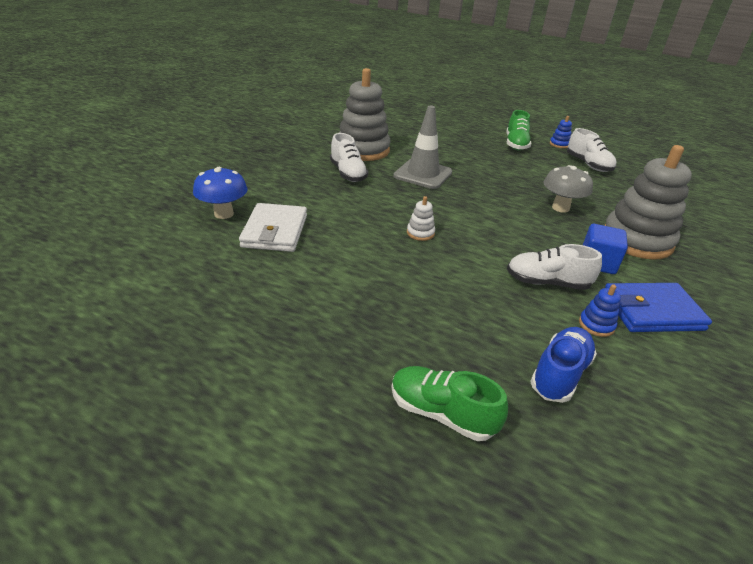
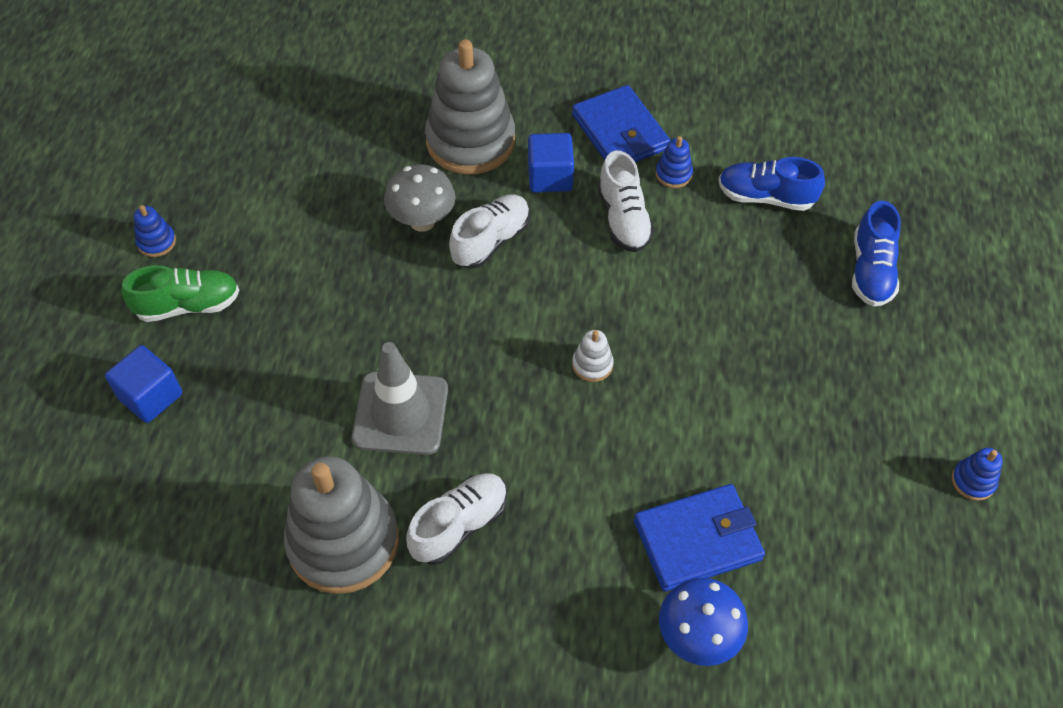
camera: 110 degrees left, 20 degrees up
white wallet [239,203,307,252] -> blue wallet [634,484,765,592]
green shoe [391,366,508,441] -> blue shoe [852,201,901,307]
white shoe [567,128,616,172] -> white shoe moved to [449,194,530,269]
none -> blue cube [105,345,182,423]
none -> blue stacking toy [952,448,1003,501]

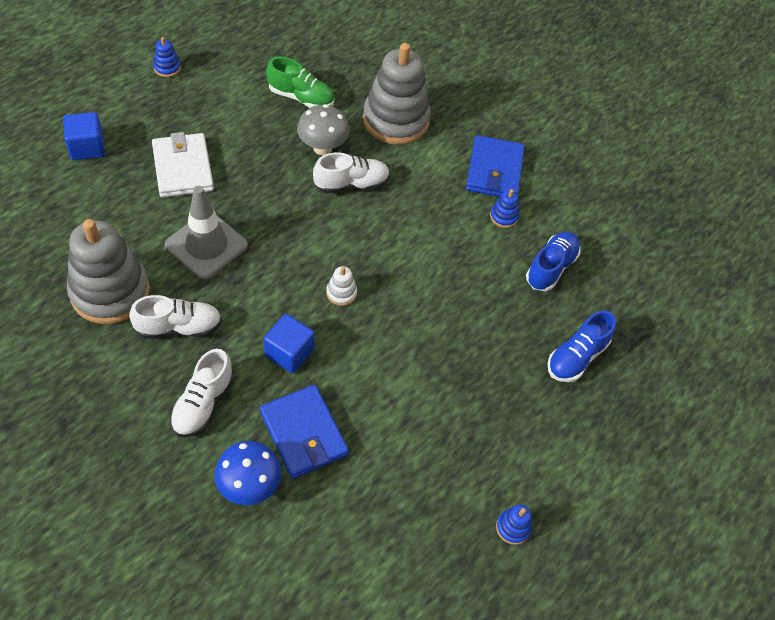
camera: 30 degrees right, 0 degrees up
green shoe [122,265,240,322] -> green shoe moved to [266,57,334,108]
blue cube [528,133,574,192] -> blue cube moved to [263,314,315,373]
white shoe [598,151,654,252] -> white shoe moved to [170,349,234,437]
blue wallet [634,484,765,592] -> blue wallet turned 45 degrees clockwise [260,385,349,479]
blue shoe [718,157,825,211] -> blue shoe turned 75 degrees clockwise [526,232,581,291]
none -> white wallet [152,132,214,198]

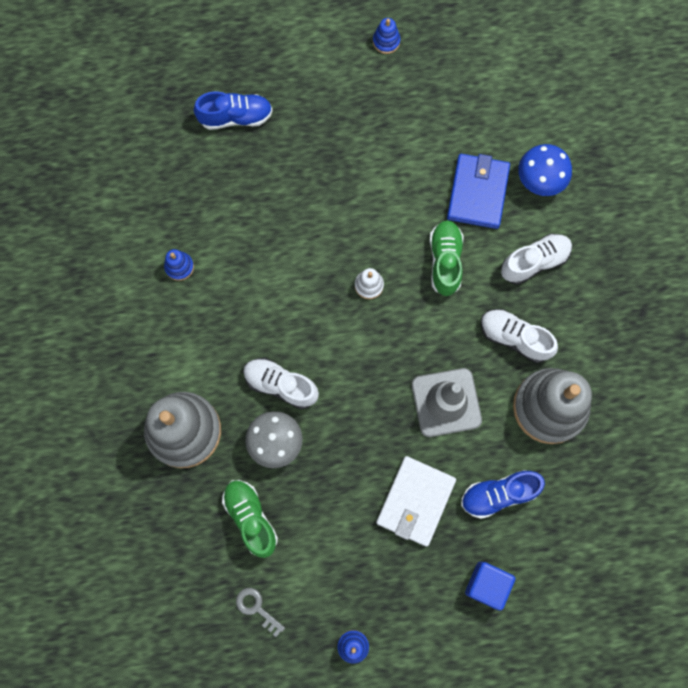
camera: 135 degrees left, 20 degrees up
blue cube [263,314,315,373] -> green shoe [430,220,463,296]
blue wallet [466,135,525,197] -> none
blue shoe [526,232,581,291] -> blue shoe moved to [461,470,545,519]
none -> grey key [236,588,285,637]

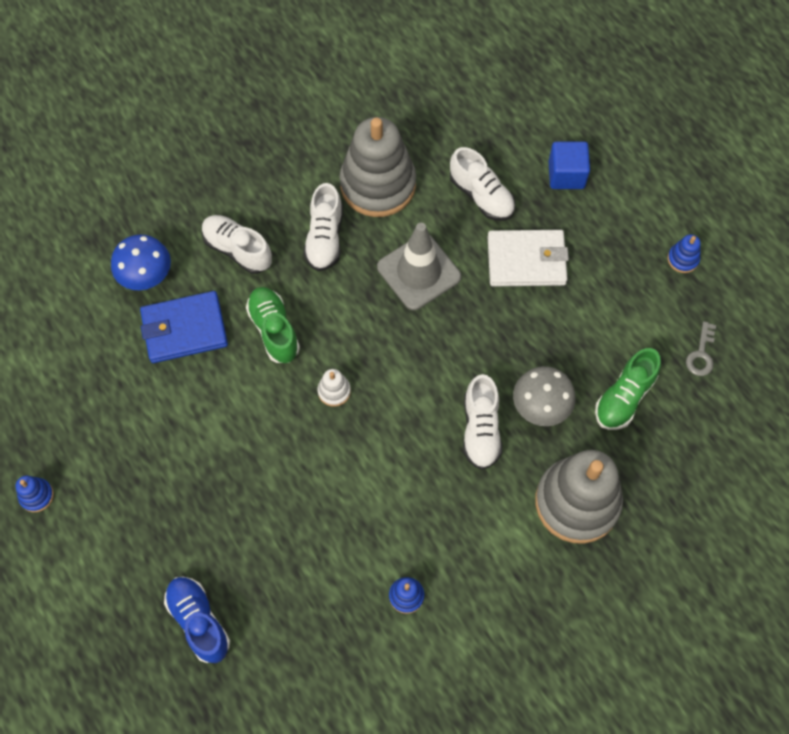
camera: 115 degrees left, 10 degrees down
green shoe [430,220,463,296] -> green shoe turned 90 degrees clockwise [246,287,300,363]
blue shoe [461,470,545,519] -> white shoe [450,147,515,221]

